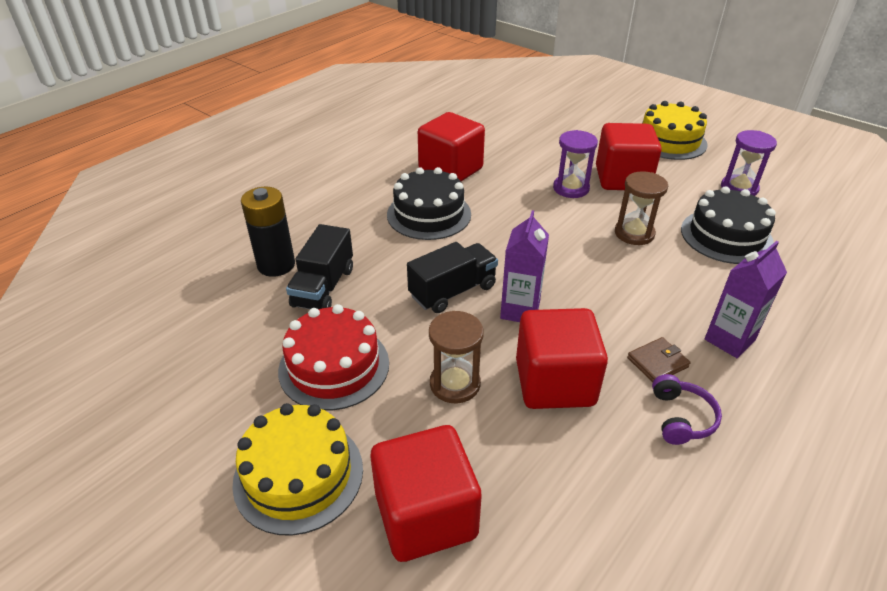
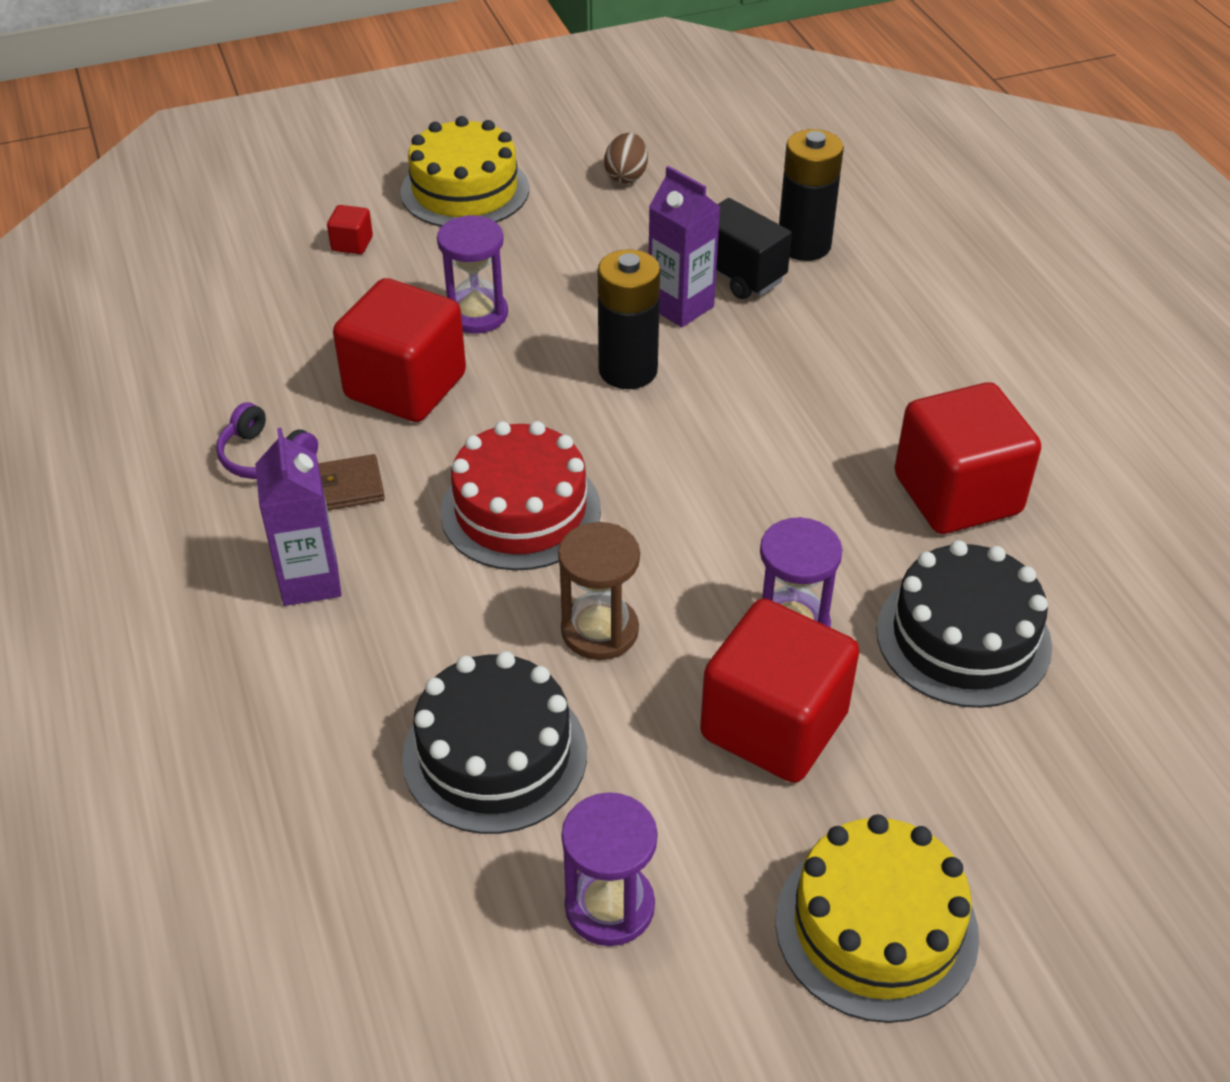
camera: 120 degrees right, 5 degrees up
red cake [278,304,389,411] -> red cake moved to [441,421,601,571]
red cube [370,425,482,562] -> red cube [327,205,373,254], size x0.41
black cake [387,167,471,240] -> black cake moved to [876,540,1052,708]
black truck [407,242,498,313] -> black battery [598,249,660,389]
brown hourglass [429,311,484,403] -> purple hourglass [437,215,508,334]
purple carton [500,210,549,322] -> purple carton moved to [649,166,720,327]
brown wallet [627,337,691,382] -> brown wallet turned 75 degrees clockwise [318,454,385,510]
none -> brown egg [604,133,648,184]

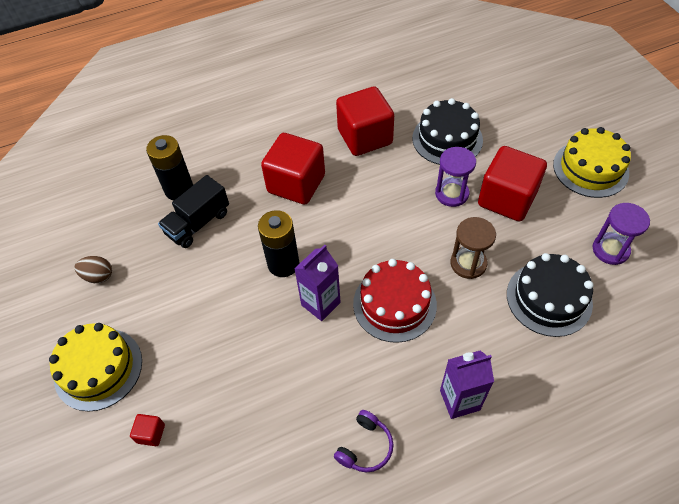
camera: 90 degrees left, 10 degrees up
brown wallet [318,454,385,510] -> none
red cube [333,278,466,422] -> red cube moved to [261,133,325,205]
purple hourglass [437,215,508,334] -> none
purple carton [649,166,720,327] -> purple carton moved to [294,245,341,321]

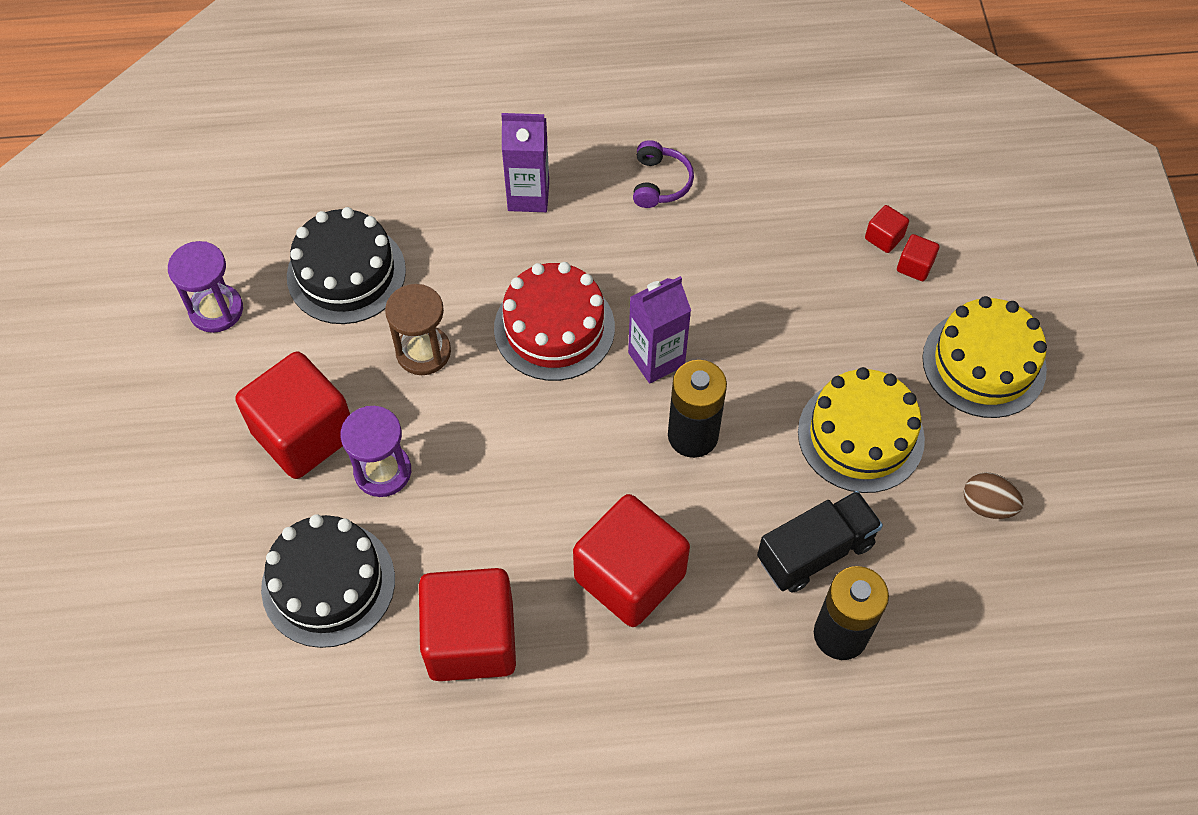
camera: 165 degrees left, 5 degrees up
purple headphones [334,410,394,473] -> purple headphones turned 135 degrees clockwise [633,140,694,208]
yellow cake [553,127,631,198] -> yellow cake moved to [798,367,925,493]
none -> red cube [865,205,909,253]

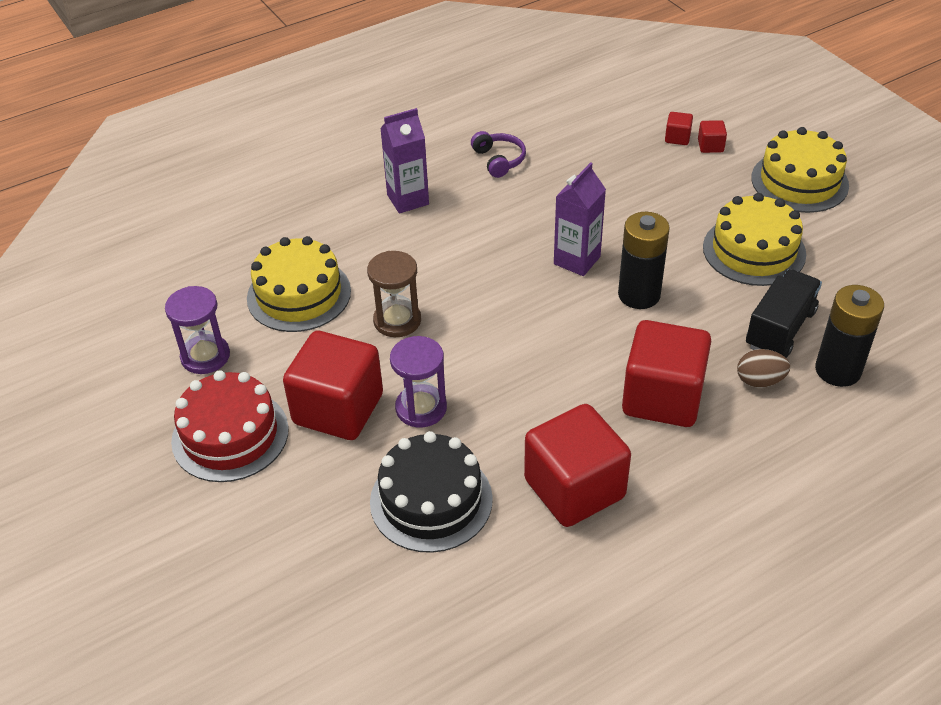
camera: 25 degrees left, 15 degrees down
black cake [287,207,406,324] -> yellow cake [247,236,351,332]
red cake [494,262,615,381] -> red cake moved to [171,370,289,482]
brown egg [964,472,1024,519] -> brown egg moved to [737,349,790,388]

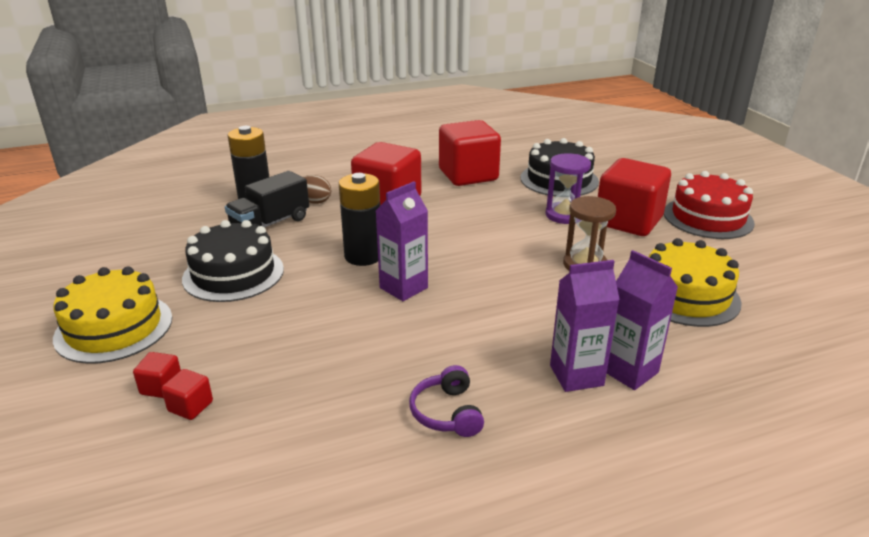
camera: 170 degrees left, 15 degrees down
purple hourglass [165,286,230,374] -> none
yellow cake [703,193,806,286] -> black cake [182,220,284,302]
none -> purple carton [606,250,678,390]

